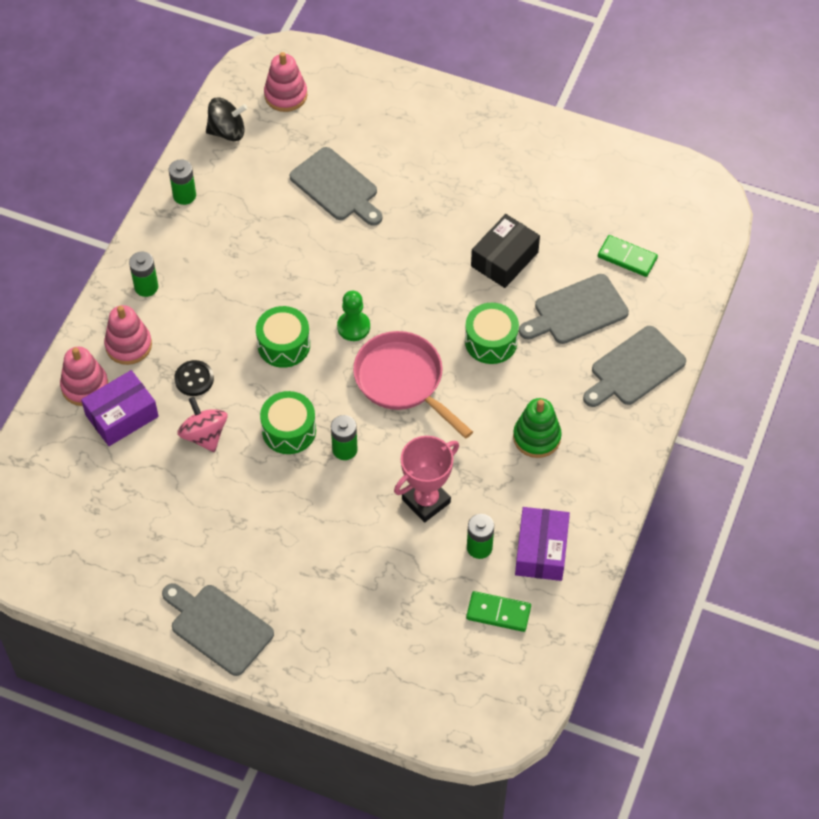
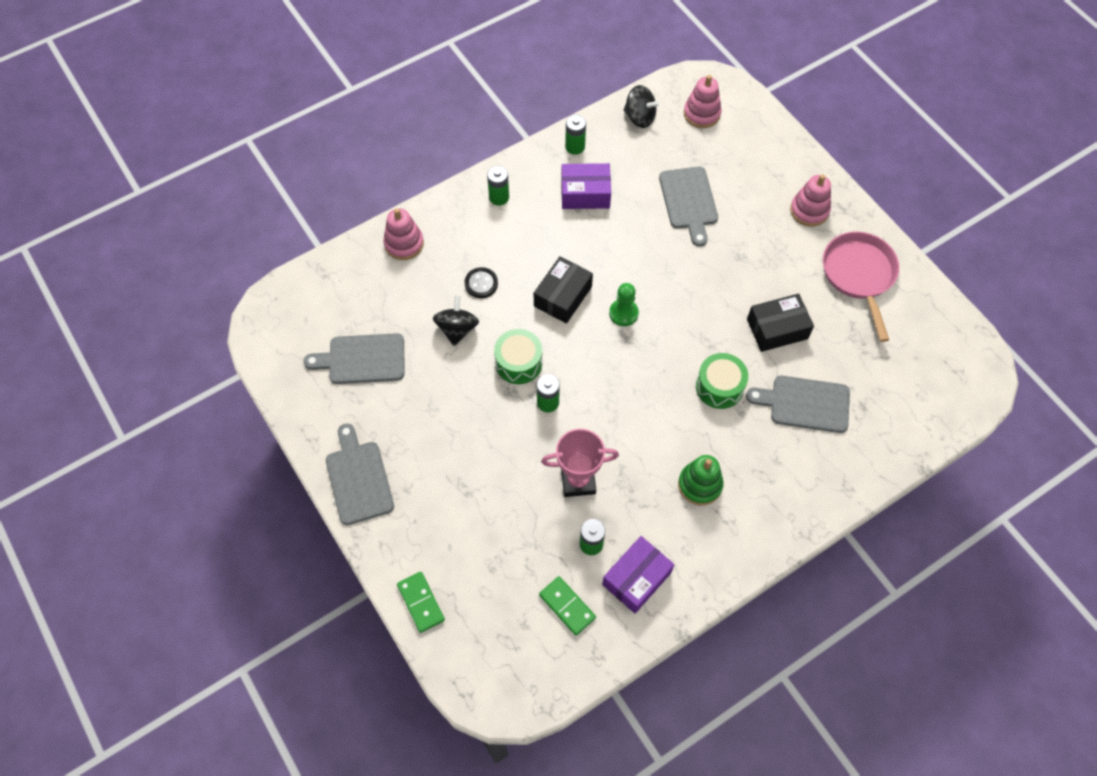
camera: 35 degrees right, 5 degrees up
purple box [81,370,159,446] -> purple box moved to [561,163,611,209]
pink stacking toy [104,305,152,365] -> pink stacking toy moved to [790,174,831,227]
pink spinning top [177,397,227,452] -> black spinning top [433,295,479,346]
green drum [256,306,310,368] -> black box [534,256,593,324]
pink pan [353,331,473,439] -> pink pan moved to [823,232,899,342]
grey cutting board [583,326,686,407] -> grey cutting board moved to [304,333,404,384]
green domino [598,235,658,277] -> green domino moved to [397,572,445,633]

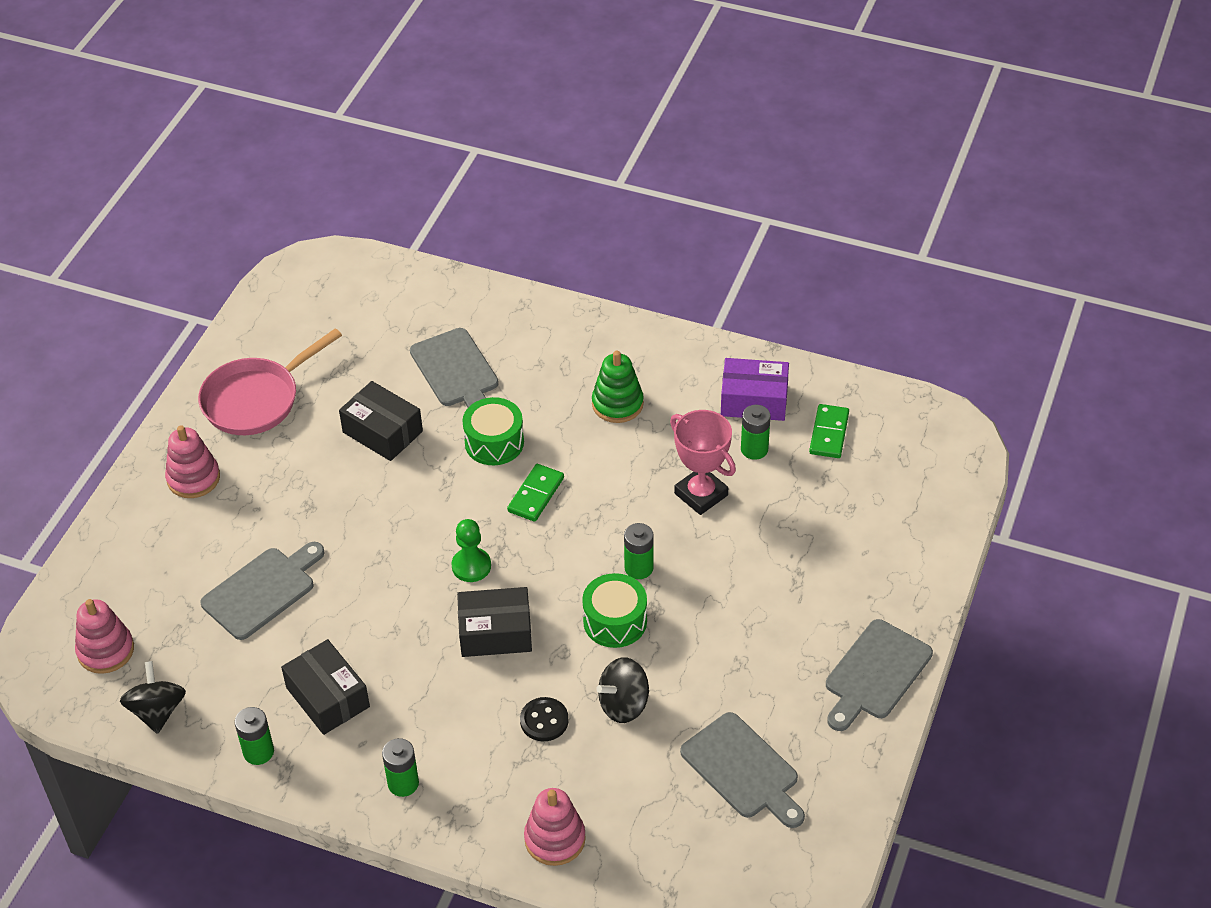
camera: 125 degrees left, 15 degrees down
green domino [397,572,445,633] -> green domino moved to [507,464,564,522]
purple box [561,163,611,209] -> black box [281,639,370,735]

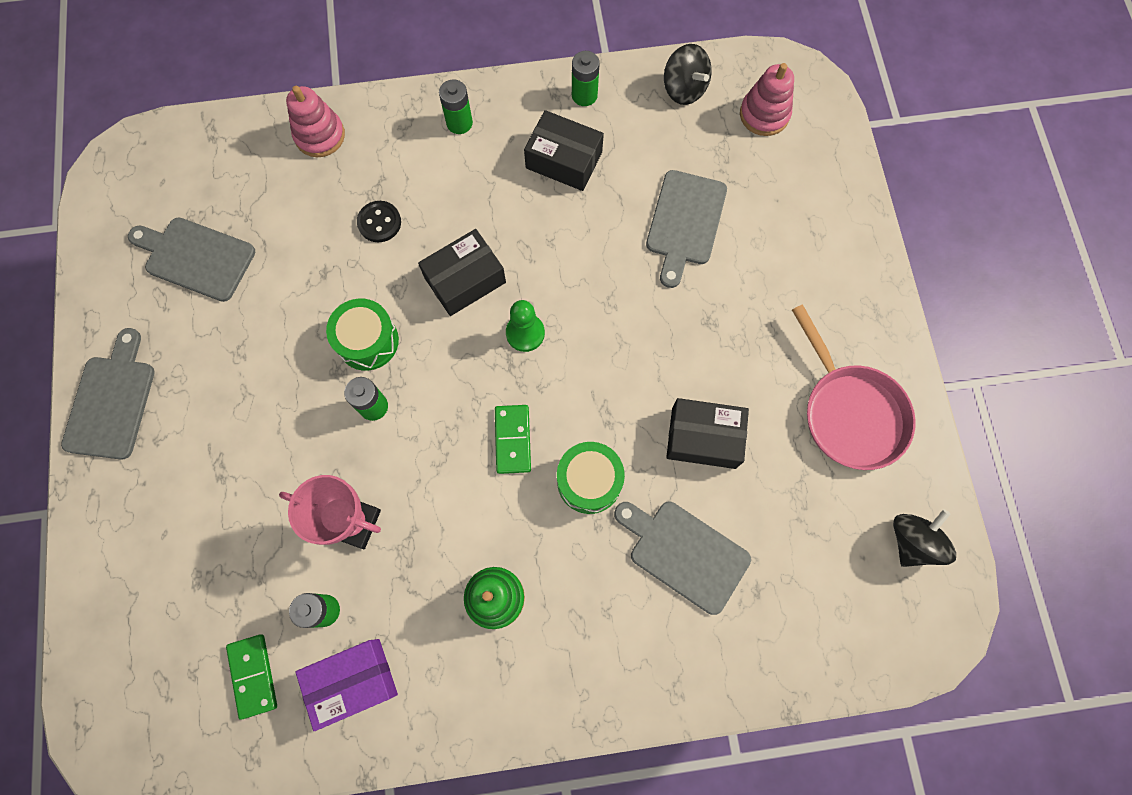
camera: 150 degrees right, 25 degrees up
pink stacking toy [165,425,220,498] -> none
pink pan [198,328,342,435] -> pink pan turned 135 degrees clockwise [792,304,916,470]
black spinning top [596,657,649,723] -> black spinning top moved to [893,509,956,567]

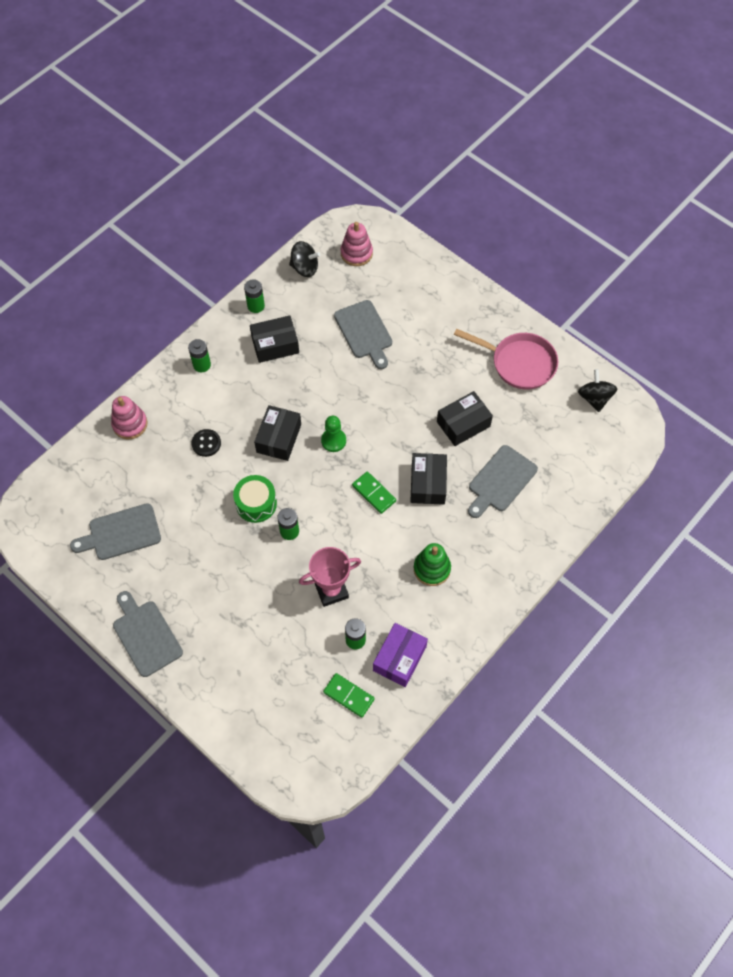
camera: 40 degrees left, 10 degrees down
green drum [557,442,625,514] -> black box [410,453,447,505]
grey cutting board [614,502,751,615] -> grey cutting board turned 45 degrees counterclockwise [468,445,538,518]

